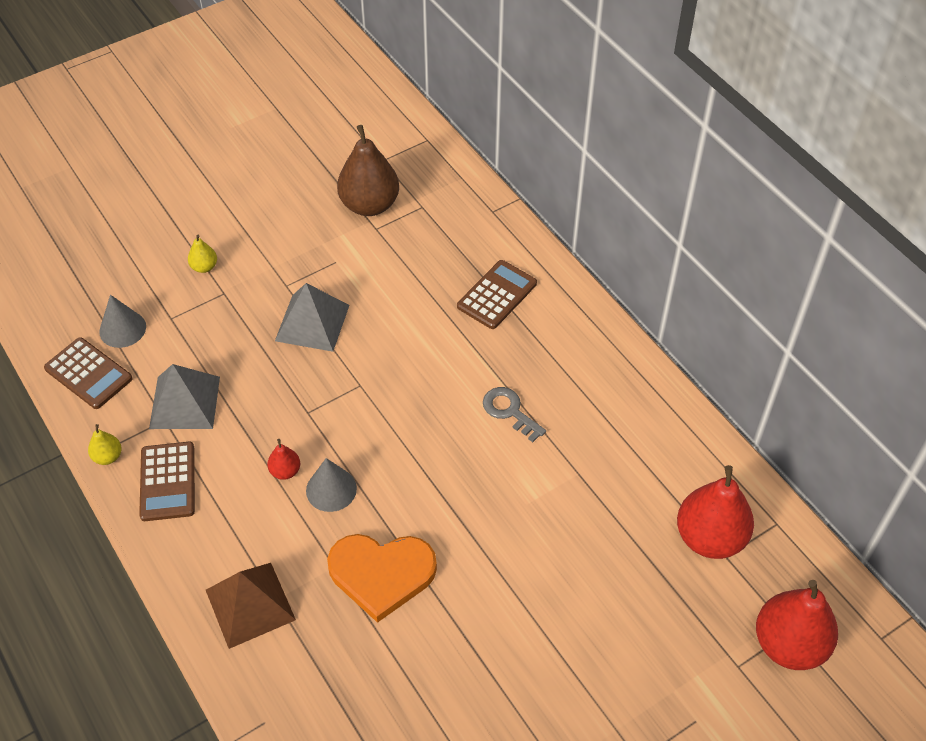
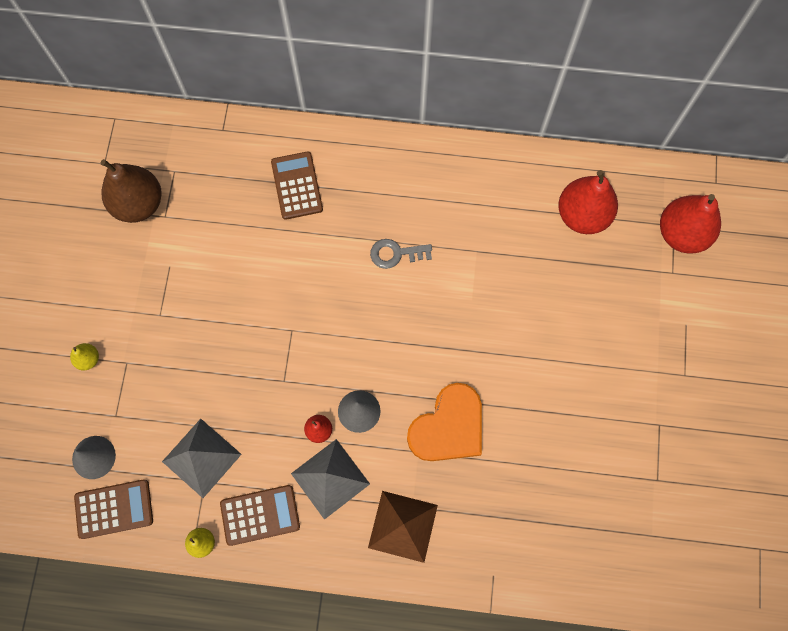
camera: 50 degrees left, 20 degrees up
brown calculator [139,442,195,521] -> brown calculator turned 45 degrees counterclockwise [220,485,300,546]
grey pyramid [275,283,349,352] -> grey pyramid moved to [291,439,370,520]

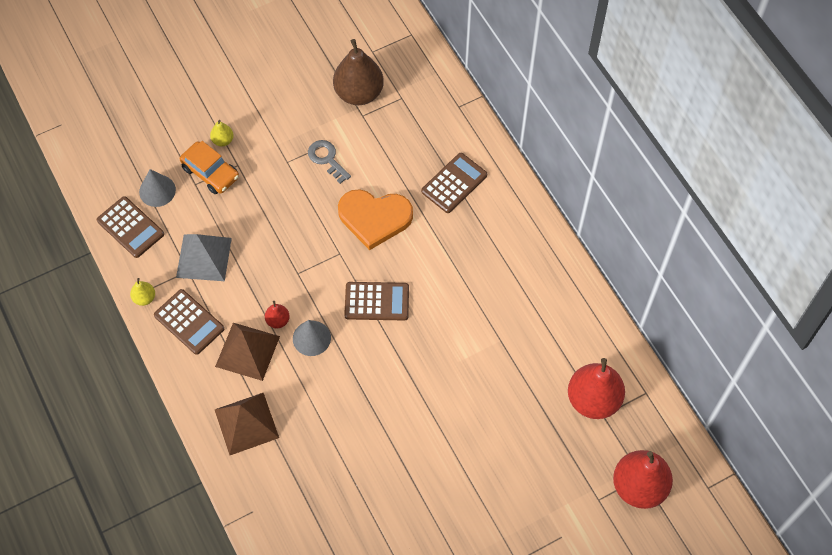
camera: 55 degrees right, 10 degrees down
grey pyramid [291,439,370,520] -> brown pyramid [215,323,280,381]
grey key [370,239,432,269] -> grey key moved to [308,140,351,184]
orange heart [407,383,482,461] -> orange heart moved to [338,190,413,250]
none -> orange car [180,141,239,194]
none -> brown calculator [344,282,409,321]

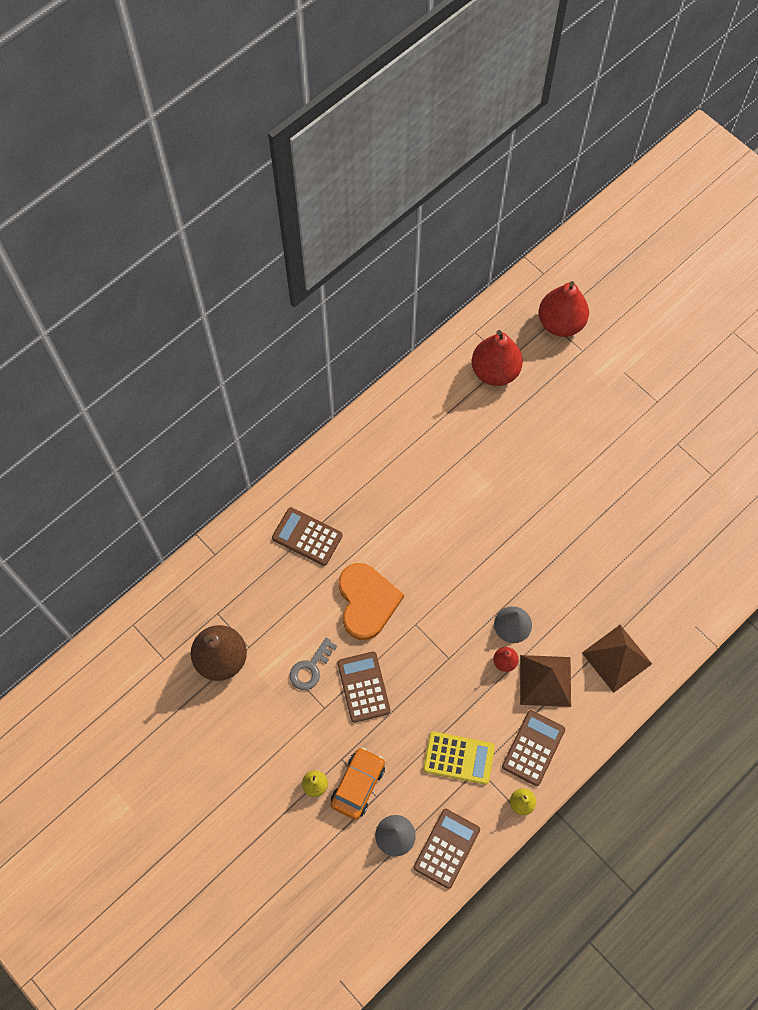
camera: 105 degrees left, 5 degrees up
grey pyramid [176,234,232,281] -> yellow calculator [423,731,495,785]
brown calculator [344,282,409,321] -> brown calculator moved to [337,652,391,723]

